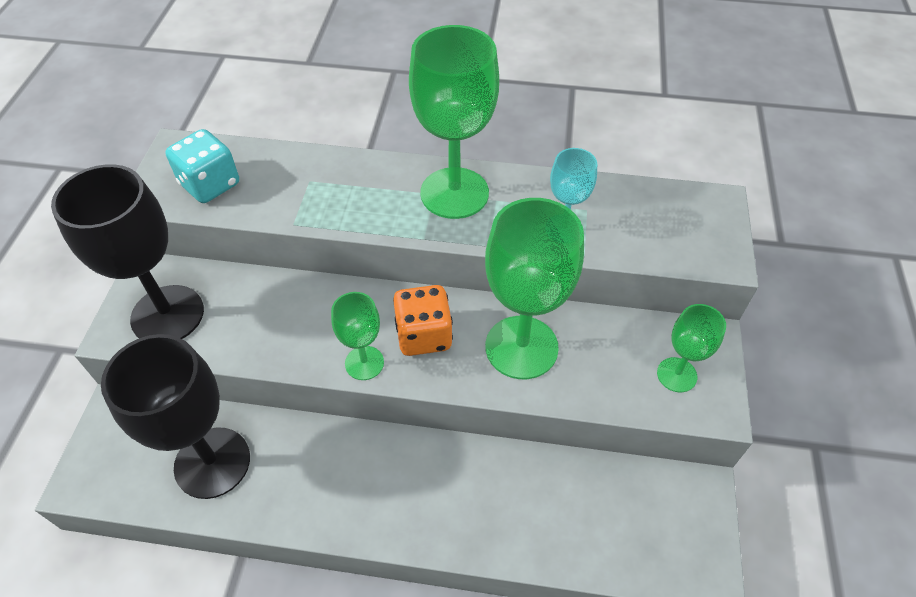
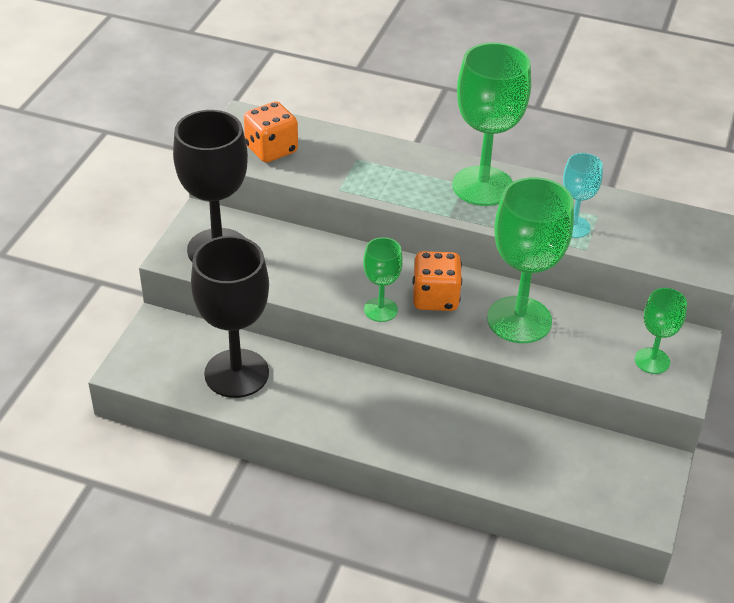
camera: 10 degrees right, 10 degrees down
turquoise dice [165,129,239,203] -> orange dice [244,101,298,163]

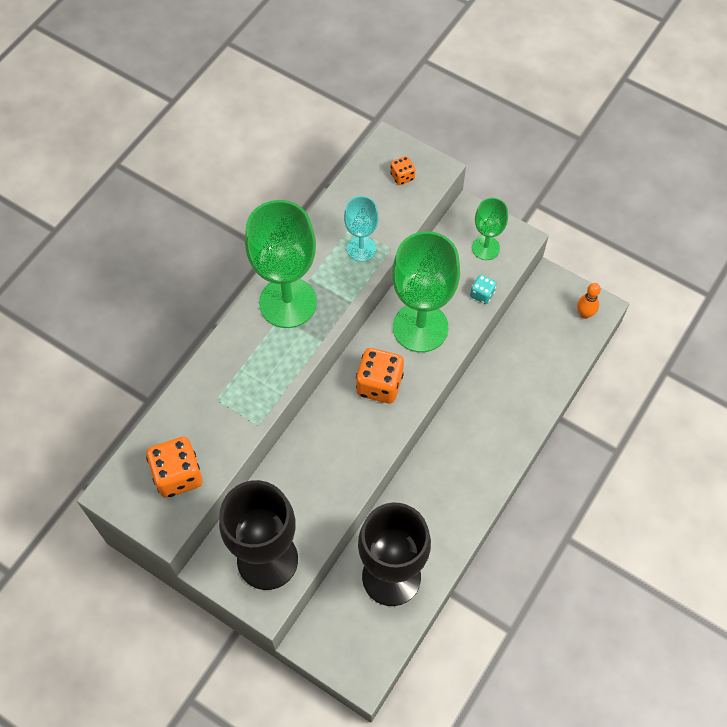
camera: 75 degrees left, 20 degrees up
green goblet [363,237,403,322] -> none
none -> orange dice [390,156,415,185]
none -> turquoise dice [470,275,497,304]
none -> orange bowling pin [577,283,601,319]

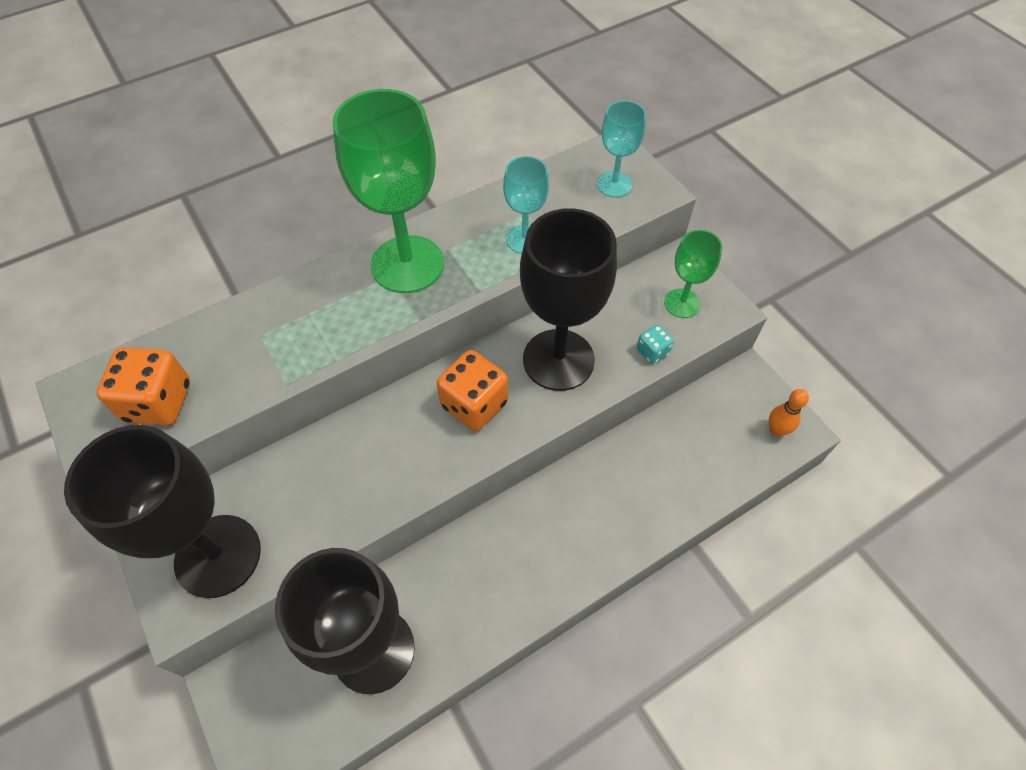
camera: 25 degrees right, 5 degrees down
orange dice [390,156,415,185] -> turquoise goblet [597,100,646,198]
green goblet [392,231,460,352] -> black goblet [520,208,617,391]

